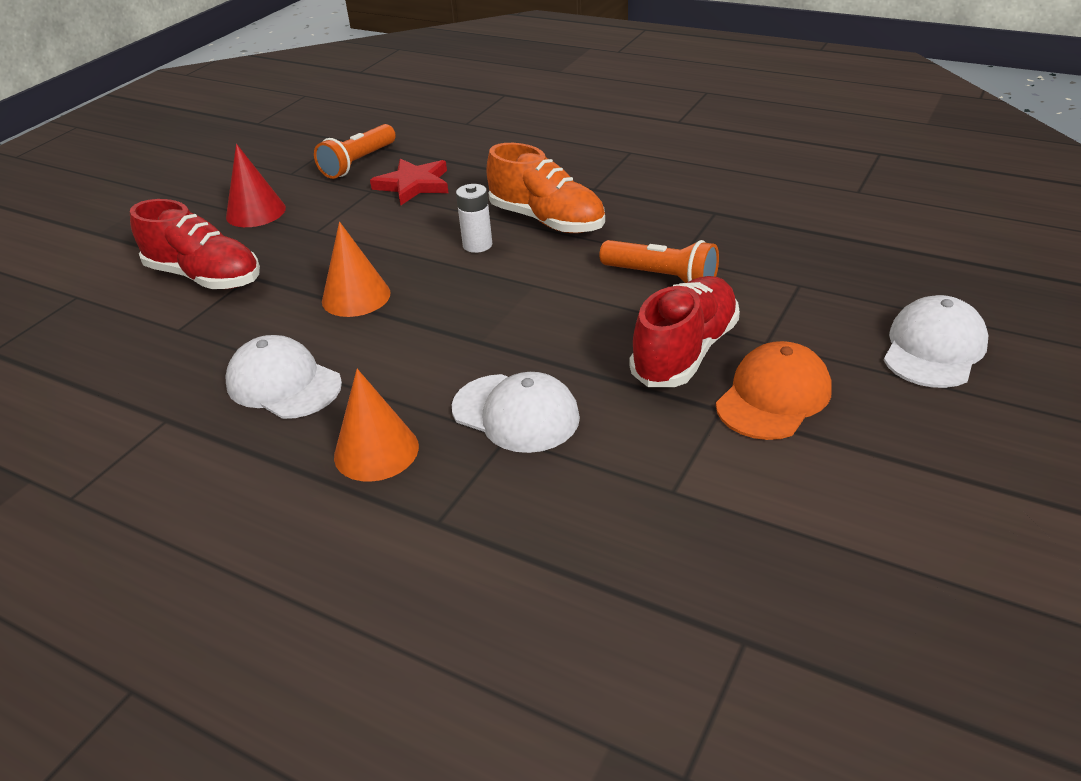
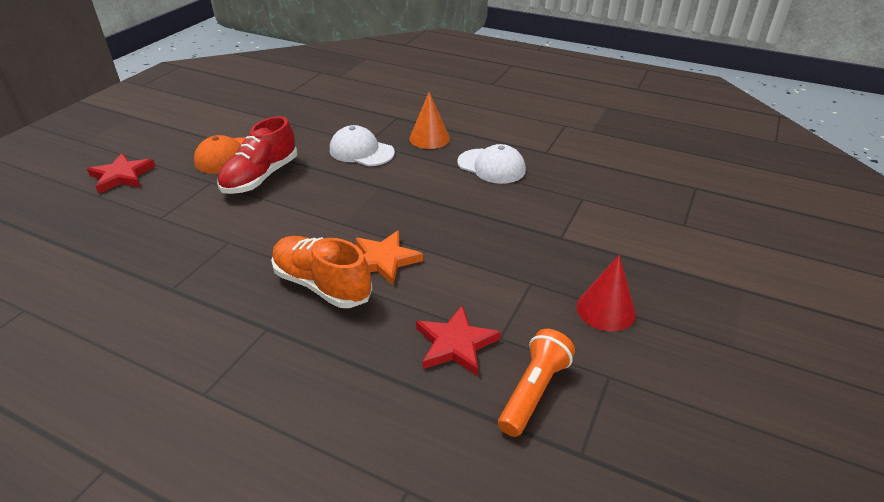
camera: 175 degrees right, 0 degrees up
red shoe [130,199,260,289] -> none
orange cone [322,222,391,317] -> none
white battery [456,184,492,253] -> orange star [355,230,423,285]
orange flashlight [599,240,719,283] -> none
white cap [884,295,988,388] -> red star [87,153,156,194]

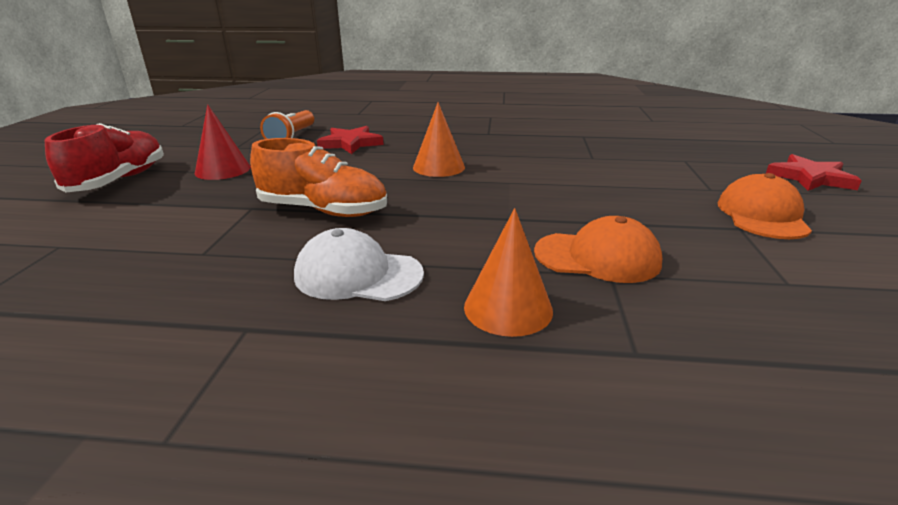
camera: 160 degrees right, 10 degrees down
red shoe [217,116,298,194] -> red shoe moved to [45,123,164,192]
orange shoe [271,236,372,308] -> orange shoe moved to [250,138,387,217]
white cap [330,125,395,166] -> orange cap [534,216,662,283]
orange star [355,230,423,285] -> orange cone [413,102,465,177]

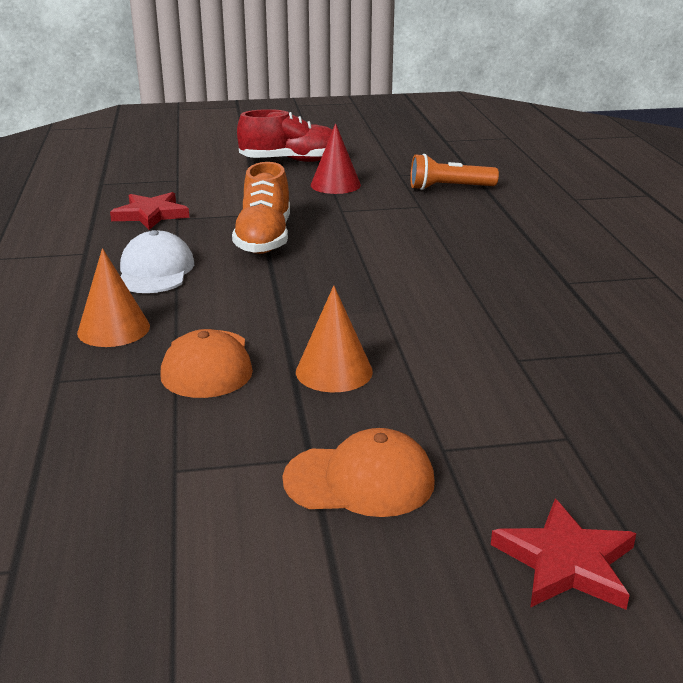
camera: 75 degrees right, 0 degrees up
red star [317,126,384,154] -> red star moved to [110,192,189,230]
orange cone [413,102,465,177] -> orange cone moved to [296,286,373,392]

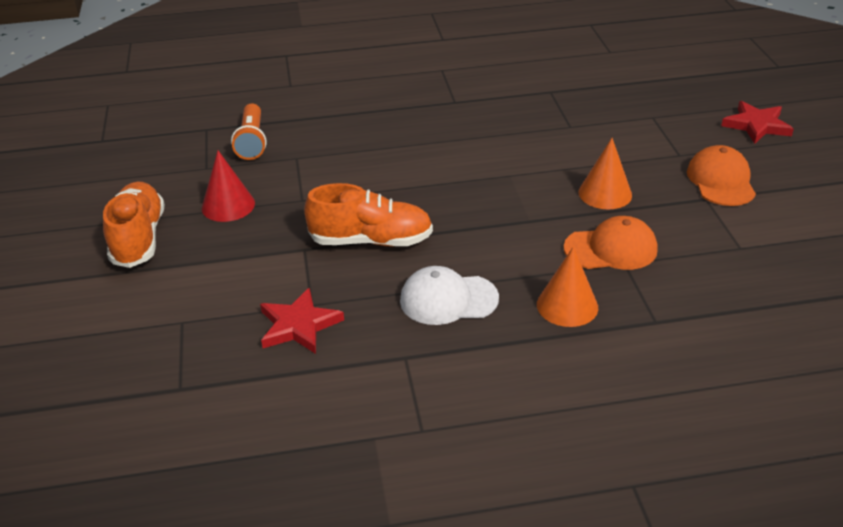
camera: 90 degrees left, 10 degrees up
red shoe [237,109,333,162] -> orange shoe [103,182,165,268]

